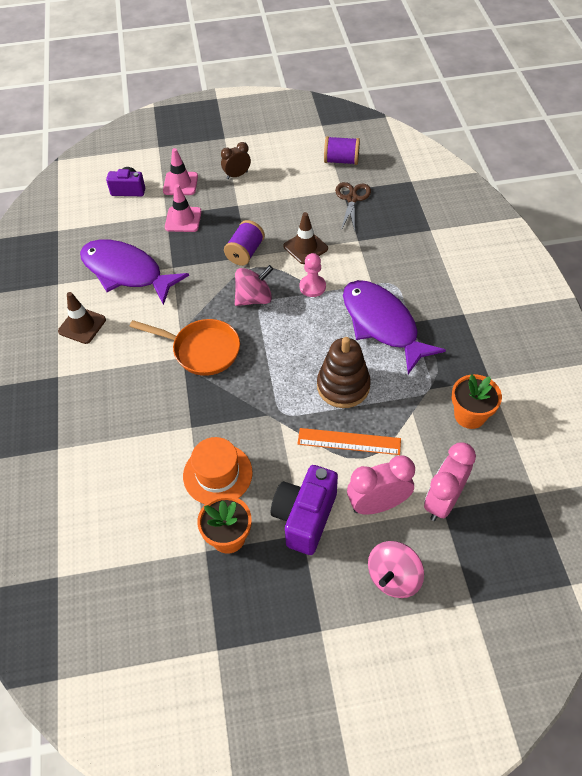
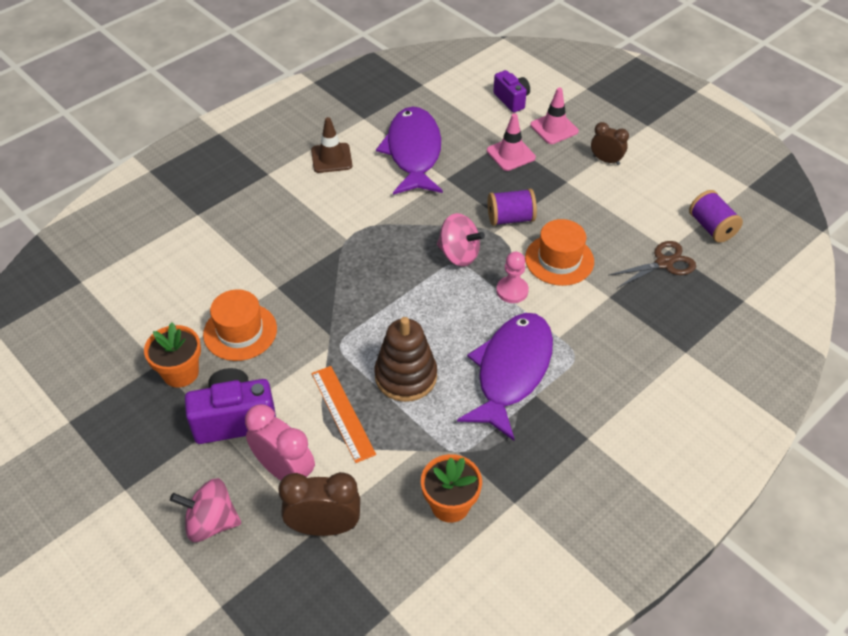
camera: 55 degrees right, 5 degrees down
orange pan [129,319,240,376] -> none
brown traffic cone [283,212,328,264] -> orange hat [525,219,594,286]
pink clock [424,443,476,521] -> brown clock [278,472,360,536]

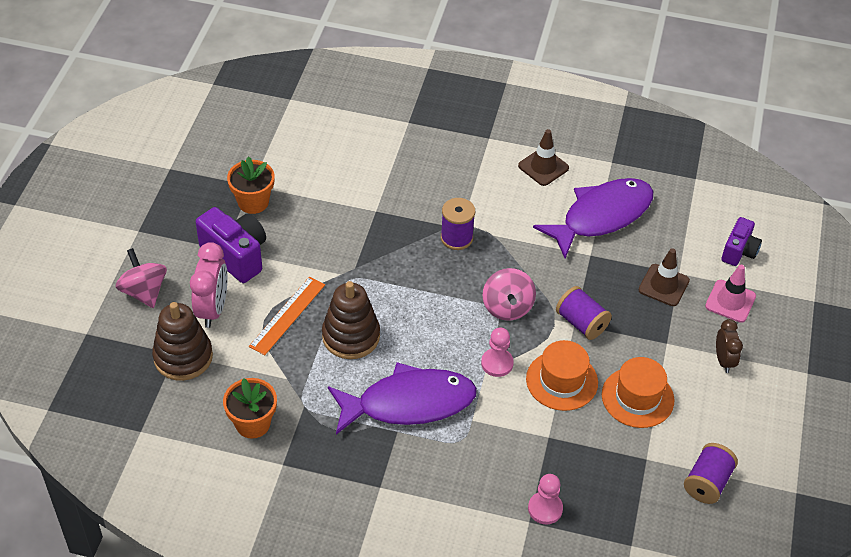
camera: 55 degrees right, 0 degrees up
orange hat [203,289,277,361] -> orange hat moved to [602,357,674,428]
brown clock [278,472,360,536] -> brown stacking toy [152,302,213,381]
pink traffic cone [487,113,536,171] -> brown traffic cone [638,248,690,306]
brown scissors [608,241,696,288] -> none
none -> purple spool [441,198,475,250]
none -> pink pawn [528,474,563,524]

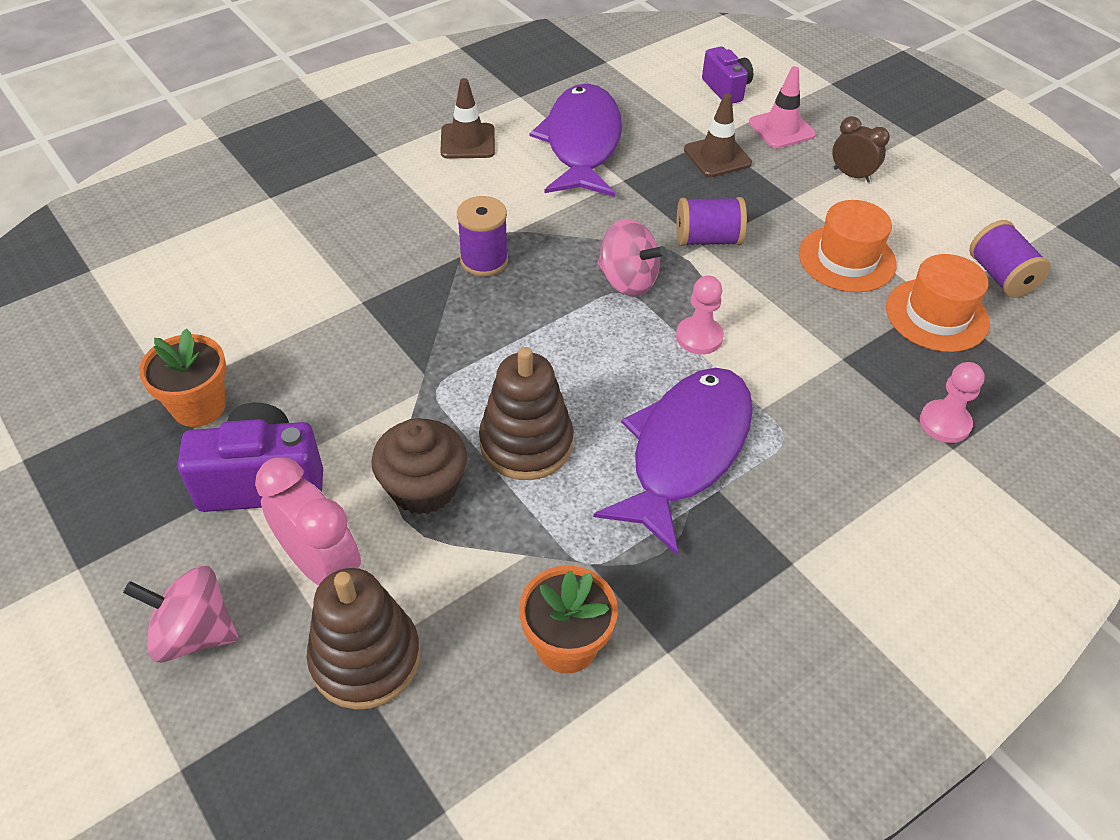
camera: 50 degrees left, 0 degrees up
orange ruler [249,277,325,355] -> brown cupcake [371,418,467,515]
orange hat [526,340,598,411] -> orange hat moved to [886,254,990,352]

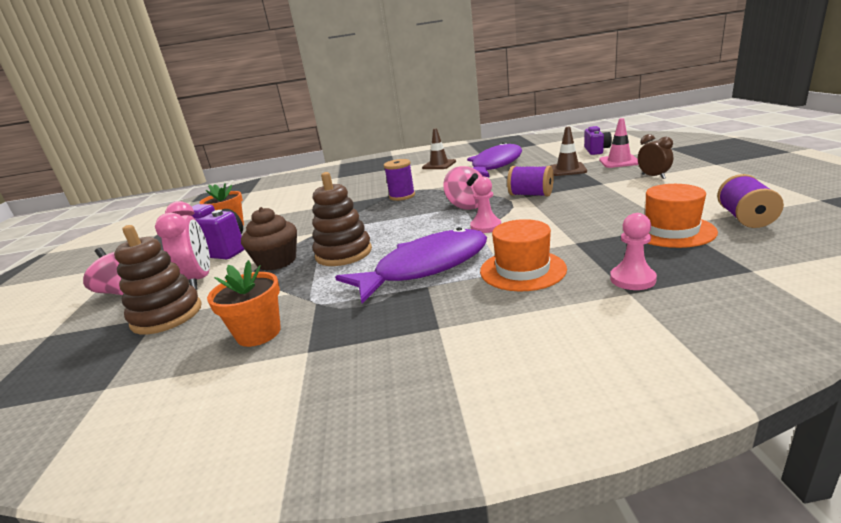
camera: 35 degrees right, 25 degrees down
orange hat [799,200,897,292] -> orange hat moved to [480,219,567,291]

